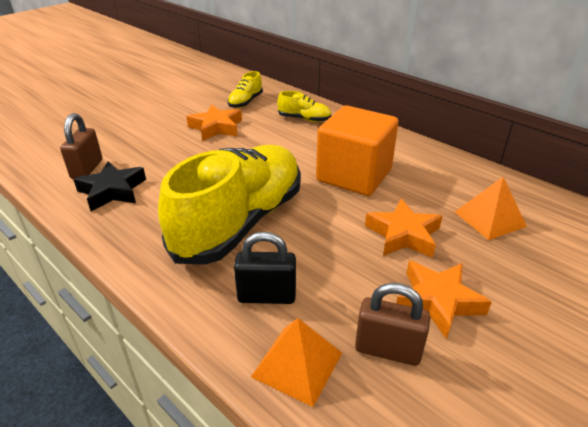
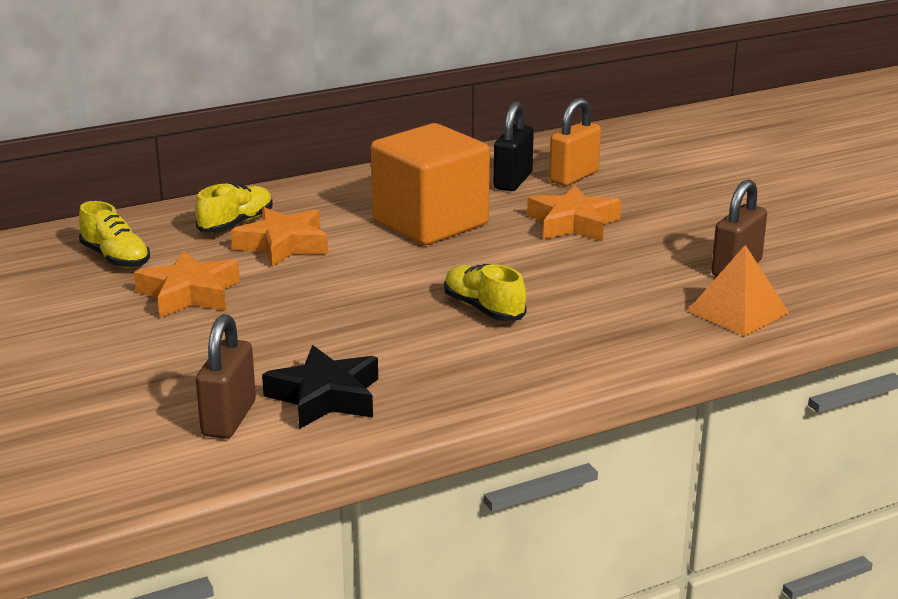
camera: 70 degrees left, 10 degrees down
brown padlock [60,113,102,179] -> brown padlock turned 75 degrees clockwise [196,314,256,439]
yellow shoe [158,145,301,265] -> yellow shoe [444,264,527,321], size x0.41
black padlock [234,232,296,304] -> black padlock moved to [493,101,534,191]
orange star [396,261,492,340] -> orange star moved to [231,207,328,267]
orange pyramid [455,177,527,240] -> orange padlock [549,98,601,186]

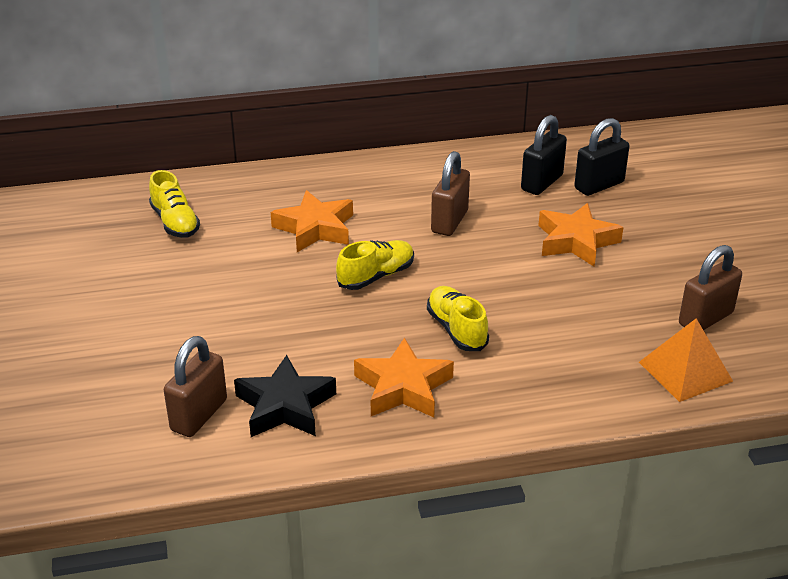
camera: 15 degrees right, 10 degrees up
orange star [134,251,240,318] -> orange star moved to [354,338,454,417]
yellow shoe [195,183,273,233] -> yellow shoe moved to [336,240,414,290]
orange cube [370,123,490,245] -> brown padlock [431,151,470,236]
orange padlock [549,98,601,186] -> black padlock [574,118,630,196]

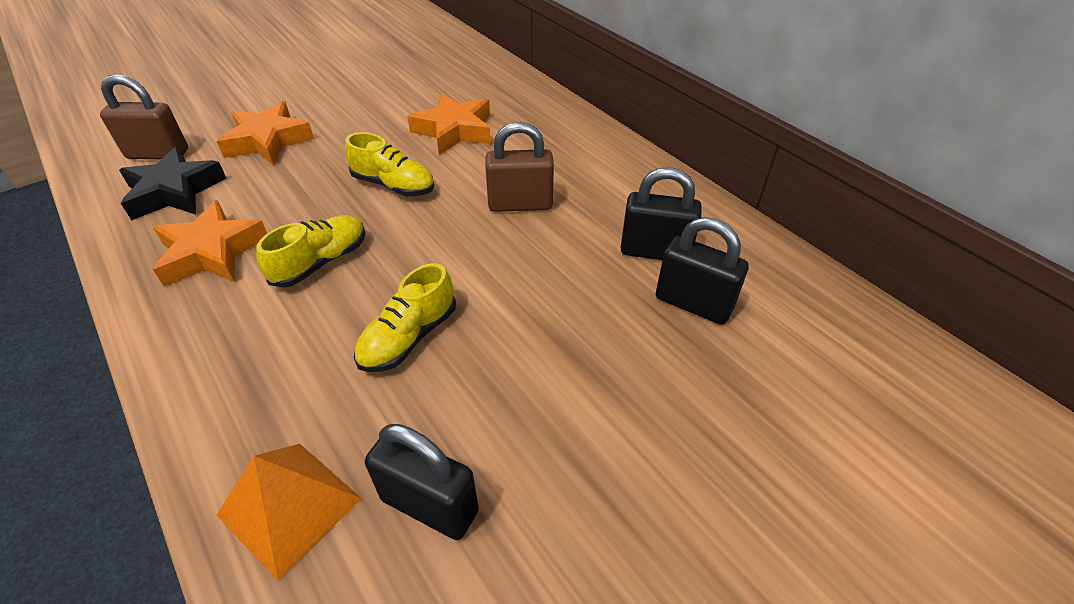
camera: 65 degrees right, 10 degrees up
yellow shoe [149,170,200,238] -> yellow shoe moved to [354,263,456,372]
orange star [538,203,623,267] -> orange star moved to [216,101,314,165]
brown padlock [679,245,742,330] -> black padlock [365,424,479,540]

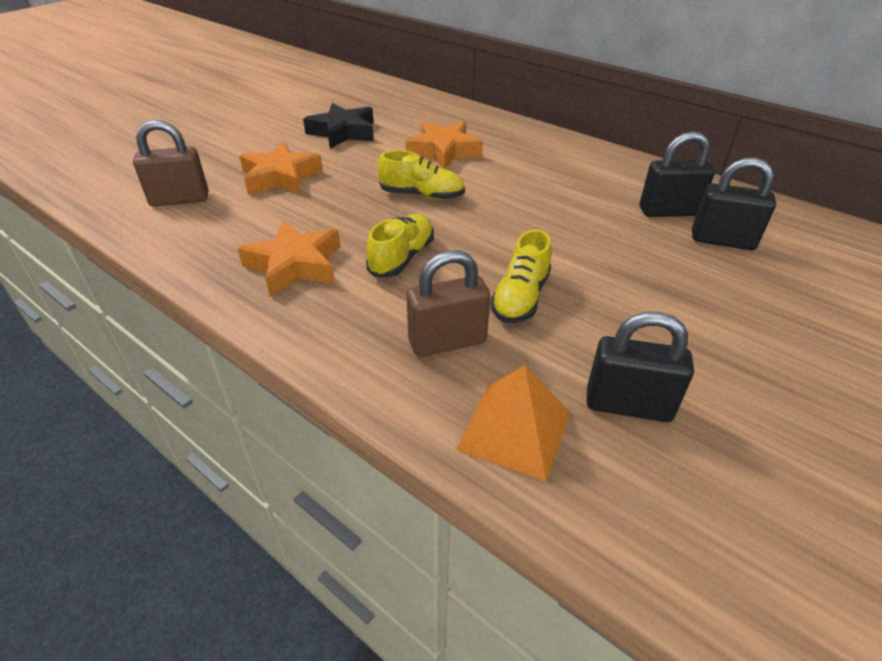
camera: 15 degrees left, 5 degrees down
black star [119,147,227,220] -> black star moved to [303,103,374,149]
brown padlock [485,122,554,212] -> brown padlock moved to [406,250,491,357]

